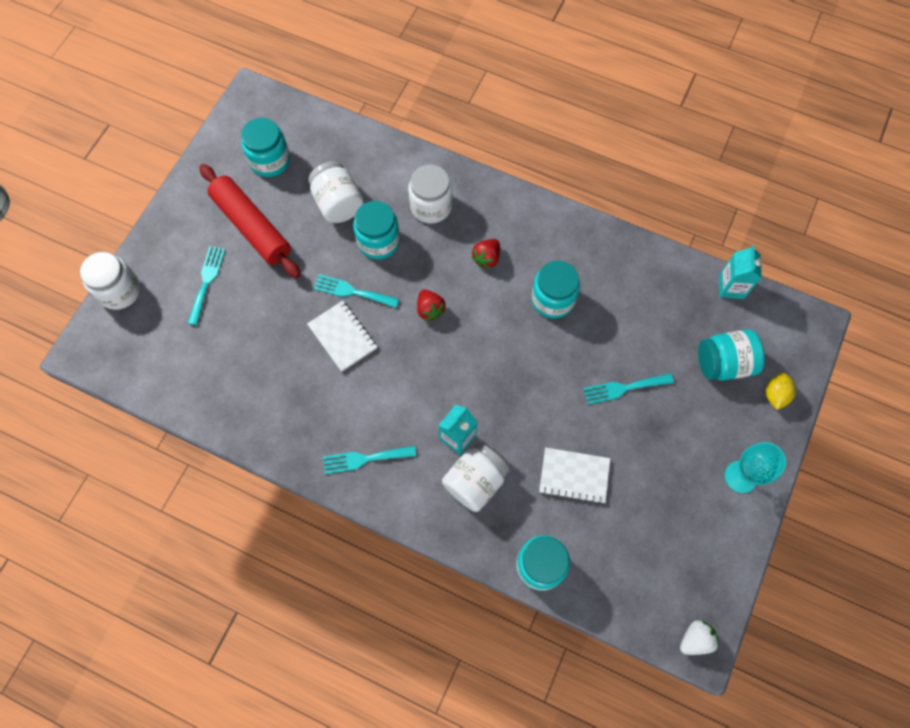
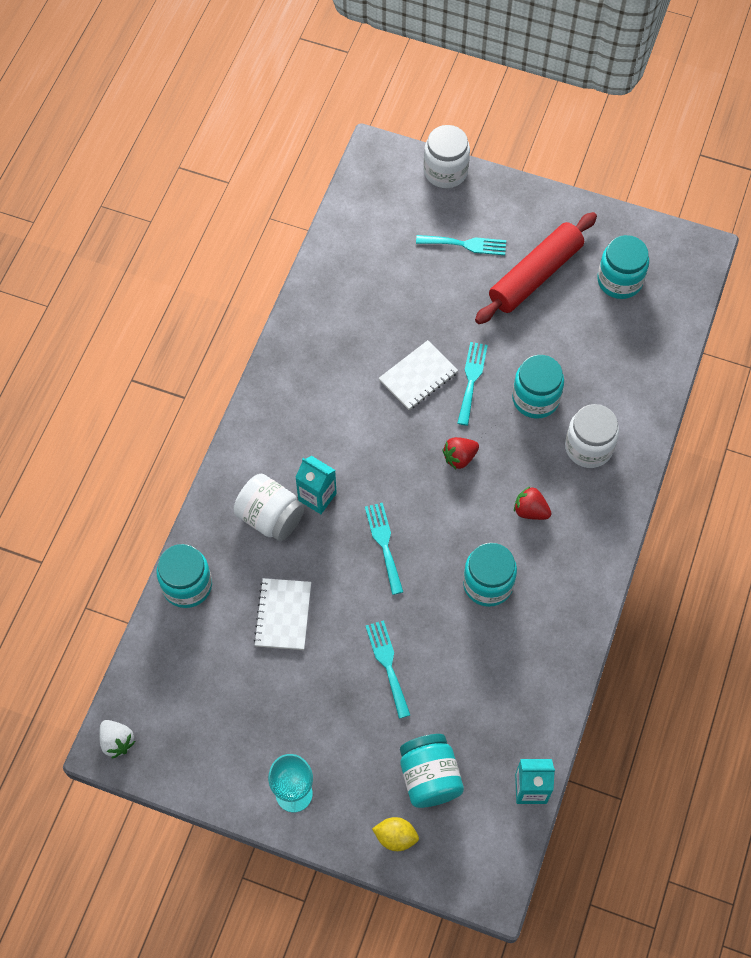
camera: 85 degrees right, 5 degrees down
white jar [308,161,364,223] -> none
turquoise fork [323,446,416,474] -> turquoise fork moved to [365,503,403,595]

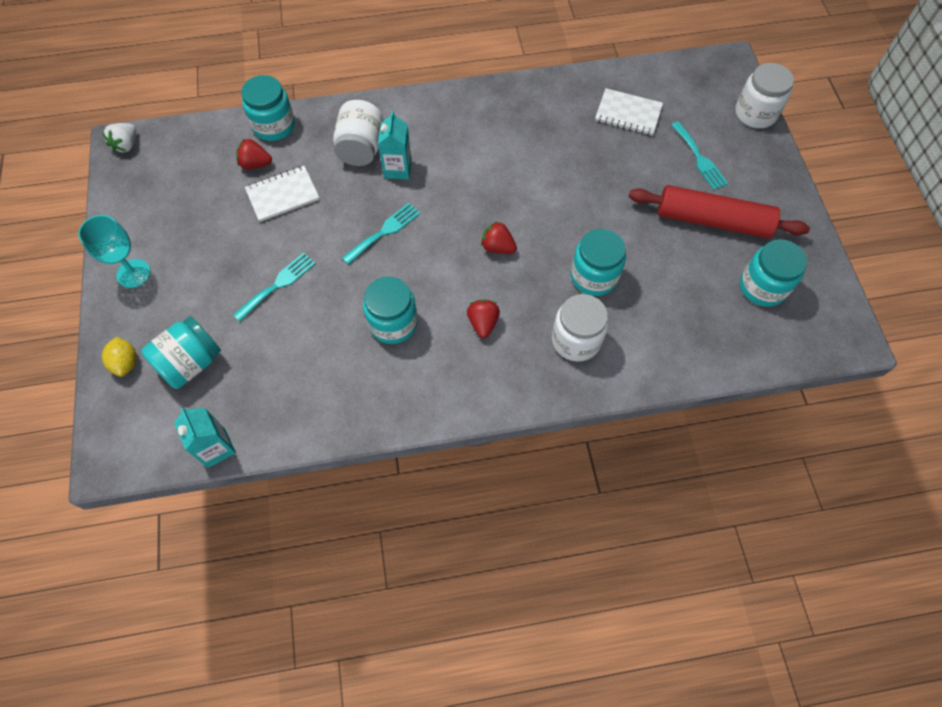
camera: 60 degrees right, 0 degrees up
white notebook [379,340,458,410] -> white notebook moved to [595,88,663,136]
turquoise fork [457,342,488,426] -> none
none -> red strawberry [236,139,272,169]

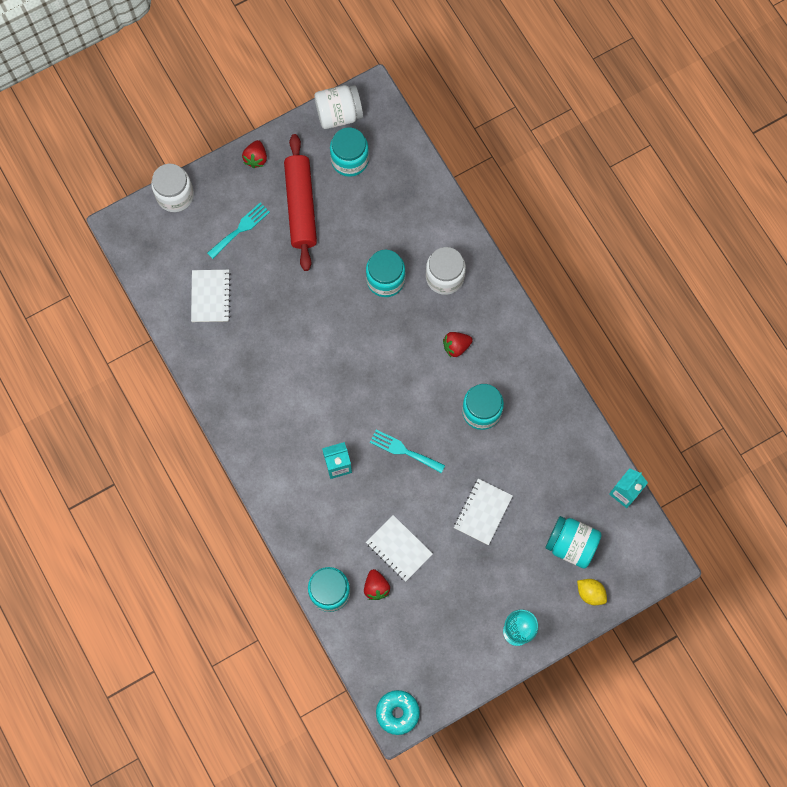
camera: 110 degrees left, 10 degrees up
white strawberry [102,123,136,153] -> turquoise donut [376,690,420,735]
yellow lemon [102,337,137,377] -> yellow lemon turned 75 degrees clockwise [577,579,607,605]
turquoise fork [233,253,316,321] -> white notebook [454,479,513,545]
white jar [333,100,384,166] -> white jar moved to [315,85,363,129]
red strawberry [481,221,517,254] -> red strawberry moved to [242,140,267,168]

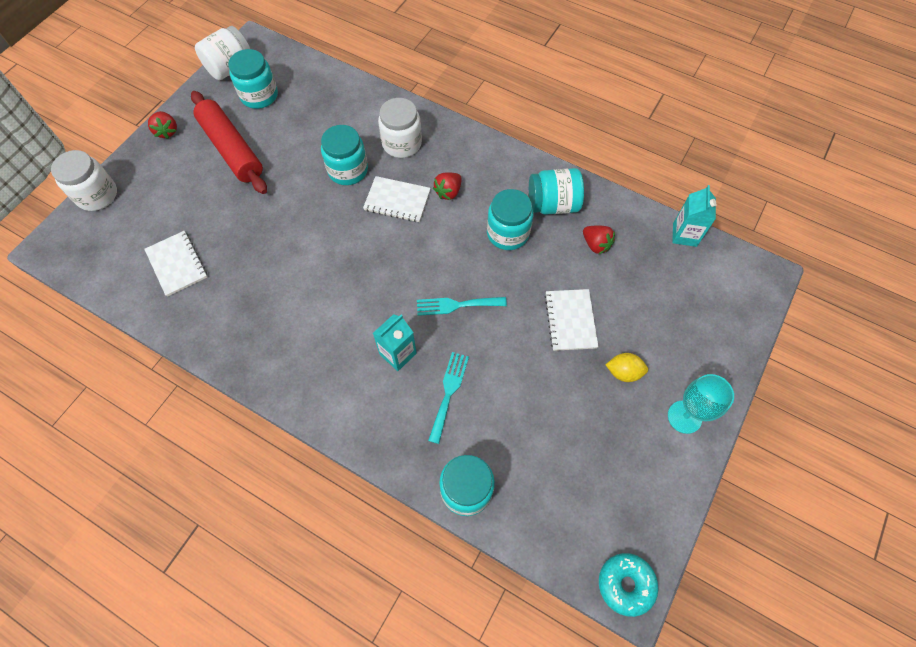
camera: 30 degrees left, 10 degrees down
turquoise fork [207,202,270,259] -> turquoise fork moved to [428,352,469,444]
red strawberry [364,569,390,600] -> red strawberry moved to [583,225,615,254]
white notebook [366,515,433,582] -> white notebook moved to [363,176,431,222]
turquoise jar [545,516,602,569] -> turquoise jar moved to [529,168,584,215]
yellow lemon [577,579,607,605] -> yellow lemon moved to [606,353,648,382]

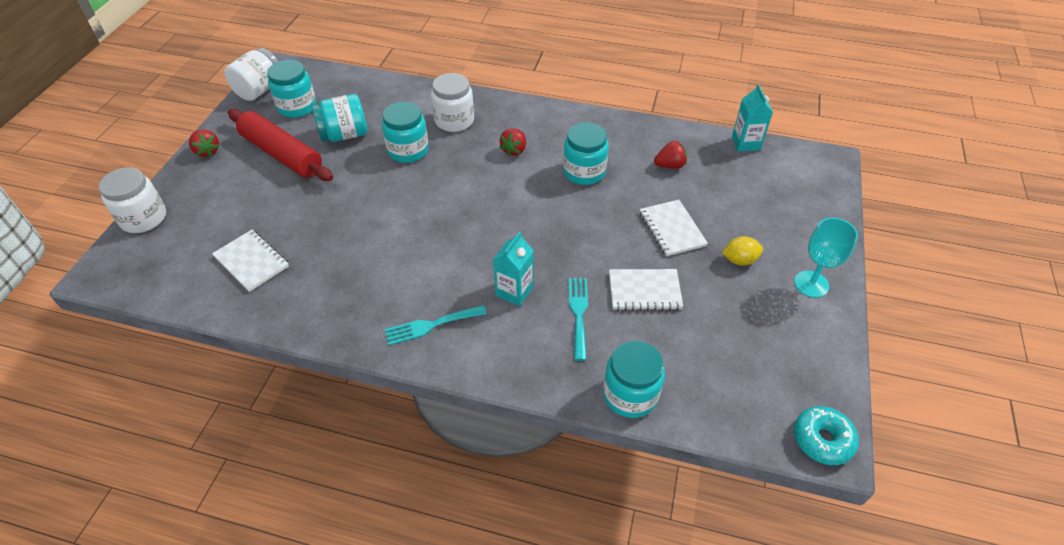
camera: 15 degrees left, 15 degrees down
white notebook [363,176,431,222] -> white notebook moved to [609,269,683,310]
turquoise fork [417,297,507,316] -> turquoise fork moved to [384,305,486,345]
turquoise jar [529,168,584,215] -> turquoise jar moved to [312,94,368,142]
red strawberry [583,225,615,254] -> red strawberry turned 45 degrees counterclockwise [654,141,687,169]

